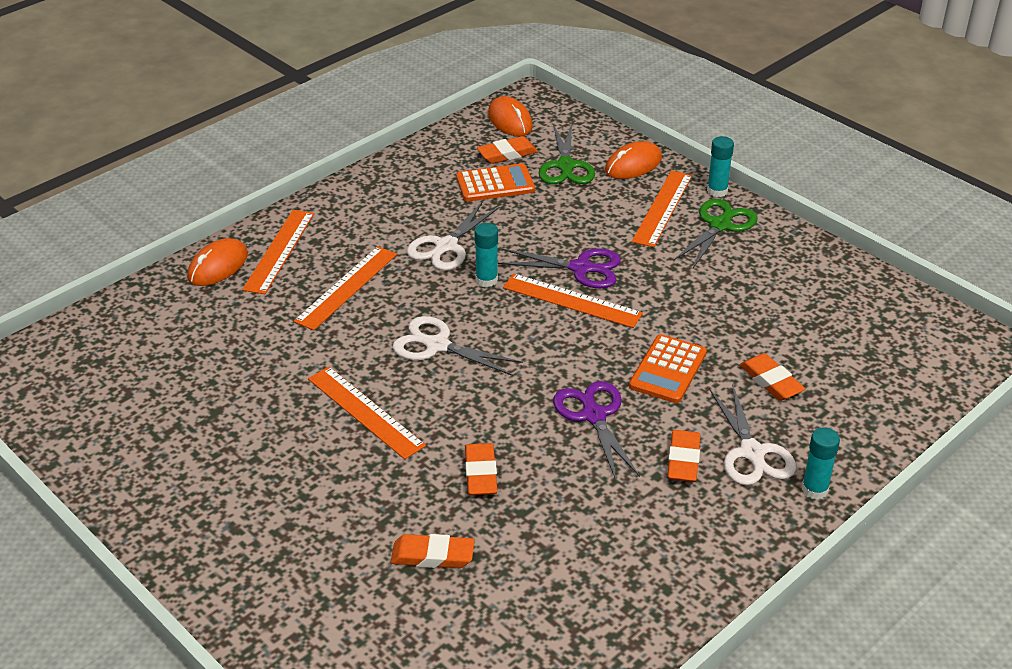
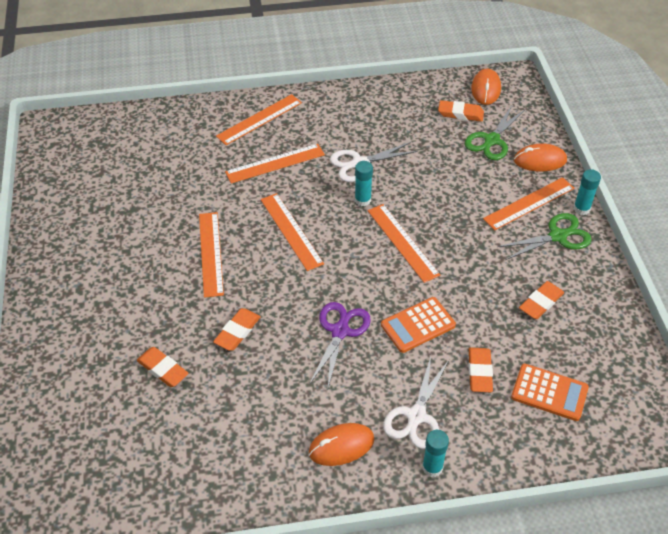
camera: 35 degrees right, 10 degrees up
orange mouse [187,238,248,286] -> orange mouse moved to [309,423,374,466]
white scissors [393,316,523,376] -> orange ruler [261,193,324,271]
orange calculator [456,164,535,202] -> orange calculator moved to [511,363,589,421]
purple scissors [498,249,621,289] -> none
orange eraser [667,430,700,482] -> orange eraser moved to [519,281,564,319]

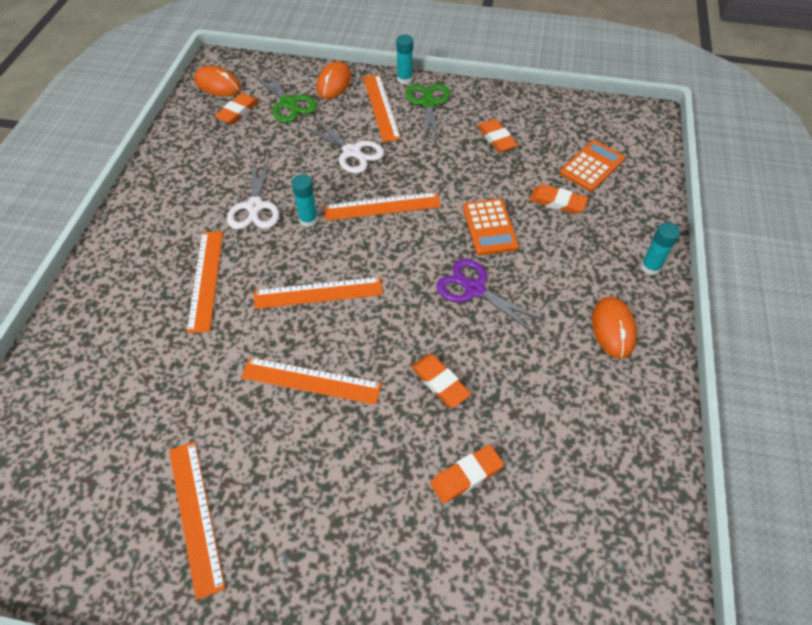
camera: 70 degrees left, 5 degrees up
orange ruler [216,94,302,145] -> orange ruler moved to [169,441,225,600]
white scissors [383,356,449,449] -> white scissors moved to [302,117,384,174]

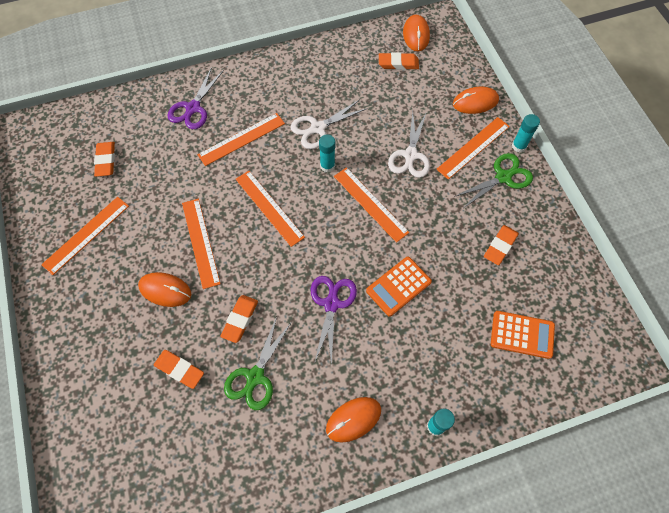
camera: 60 degrees right, 10 degrees up
green scissors [253,69,317,123] -> green scissors moved to [224,316,291,410]
orange eraser [529,184,588,214] -> orange eraser moved to [94,142,115,177]
none -> orange mouse [138,272,191,307]
none -> purple scissors [168,67,223,129]

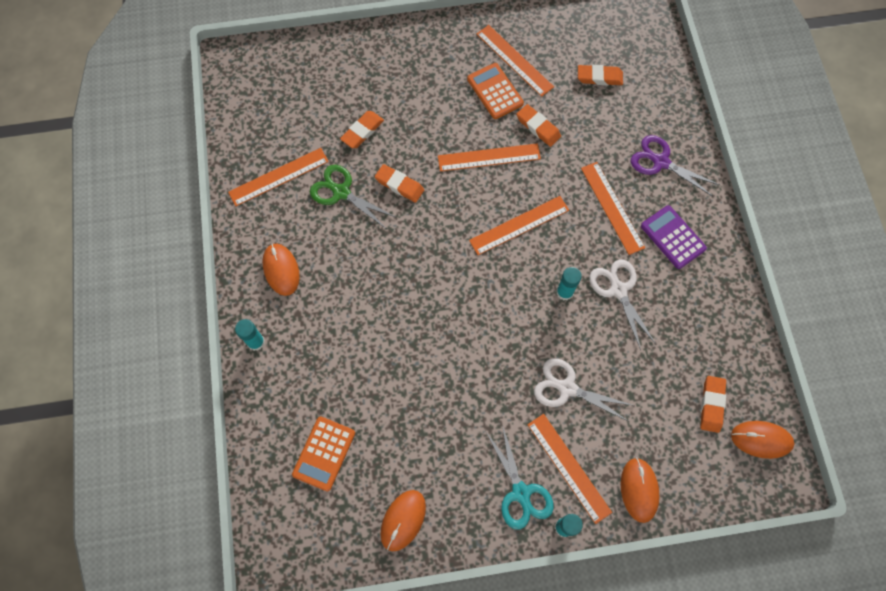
camera: 100 degrees right, 5 degrees up
orange mouse [138,272,191,307] -> orange mouse moved to [380,490,426,552]
purple scissors [311,276,357,365] -> none
orange ruler [334,167,409,243] -> orange ruler moved to [228,148,329,206]
orange calculator [366,257,432,317] -> orange calculator moved to [467,63,524,119]
green scissors [454,153,533,208] -> turquoise scissors [486,425,554,530]
orange eraser [484,225,519,265] -> orange eraser moved to [516,104,561,147]
none -> purple calculator [641,205,707,269]

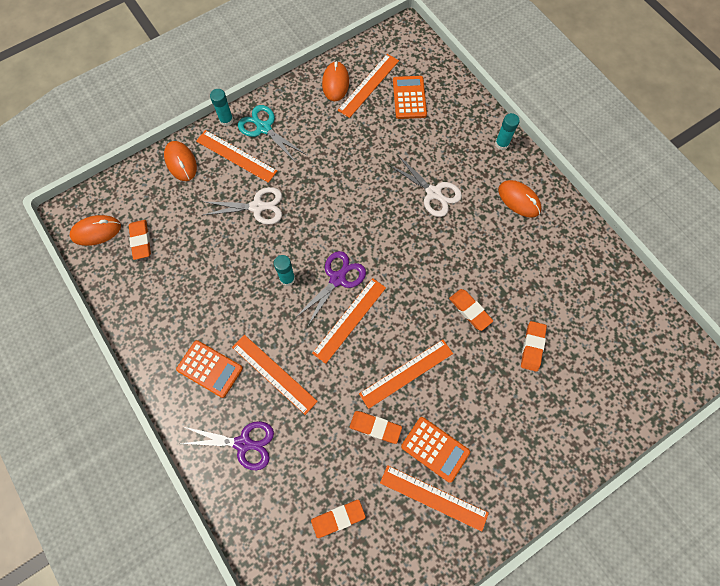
camera: 155 degrees right, 0 degrees up
orange ruler [228,148,329,206] -> orange ruler moved to [338,54,399,118]
green scissors [310,165,397,228] -> none
orange eraser [374,164,424,203] -> orange eraser turned 45 degrees clockwise [449,289,493,331]
white scissors [589,259,656,350] -> white scissors moved to [388,155,462,217]
purple calculator [641,205,707,269] -> orange calculator [176,340,243,398]
none -> purple scissors [295,251,366,327]

